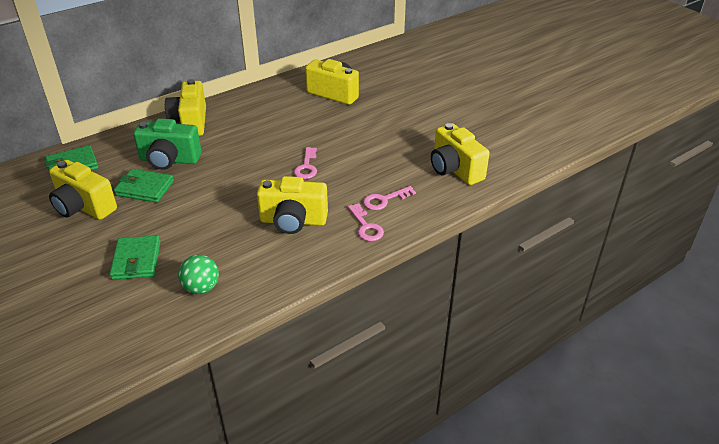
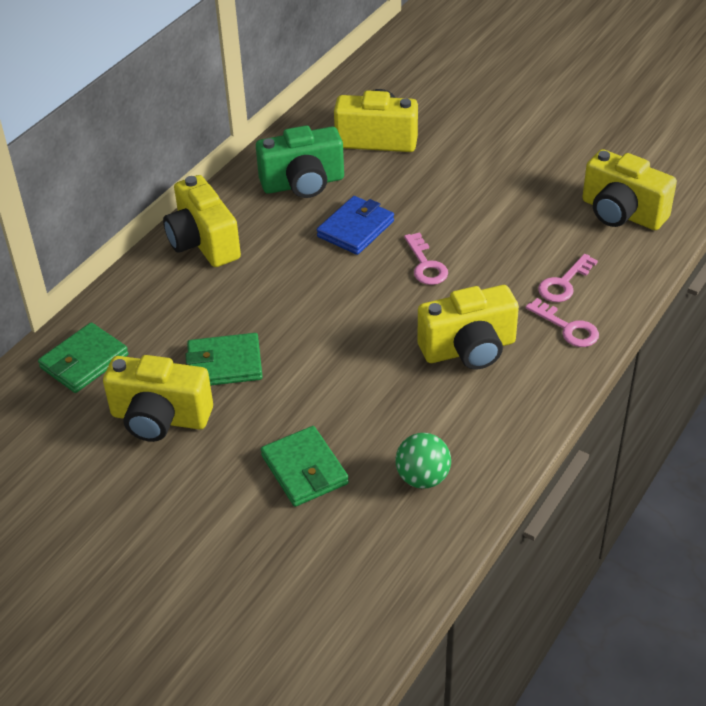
camera: 20 degrees left, 5 degrees up
green camera [133,118,202,170] -> green camera moved to [256,125,344,198]
none -> blue wallet [317,196,394,255]

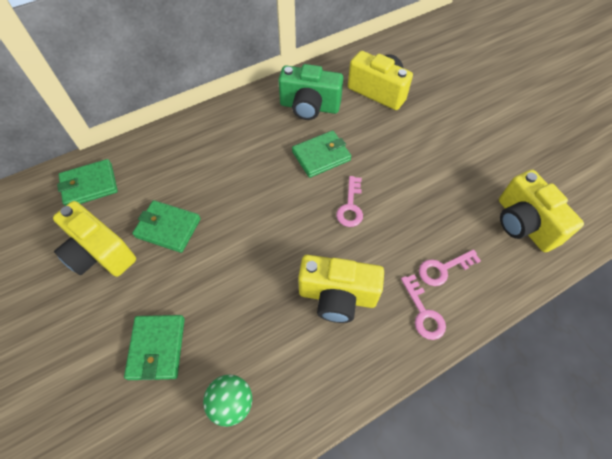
camera: 25 degrees right, 15 degrees up
yellow camera [163,175,241,267] -> none
blue wallet [317,196,394,255] -> green wallet [292,130,351,178]

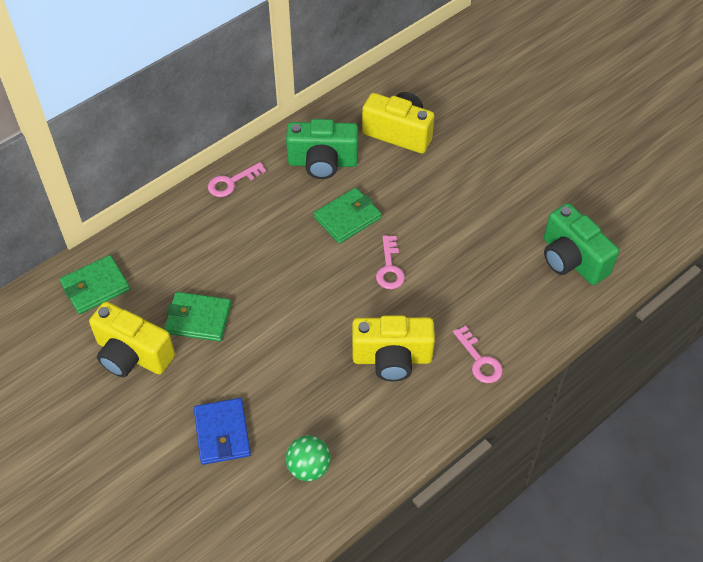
camera: 10 degrees left, 5 degrees down
green wallet [124,315,185,380] -> blue wallet [194,398,251,465]
pink key [419,249,481,286] -> pink key moved to [208,162,266,197]
yellow camera [499,170,584,252] -> green camera [544,203,619,285]

